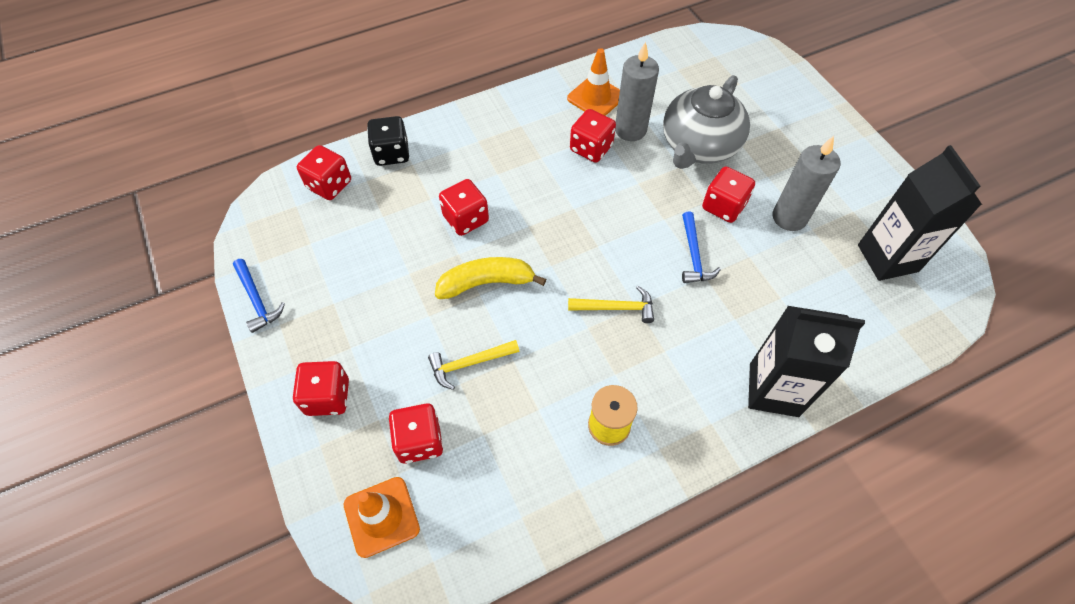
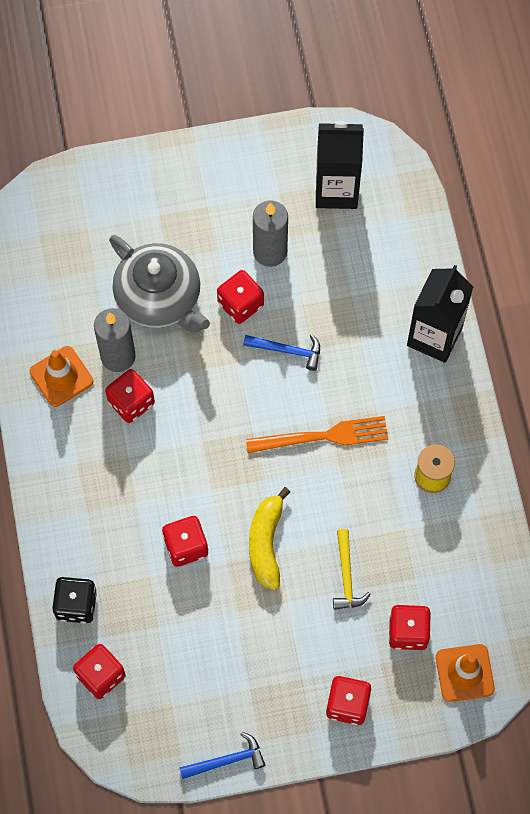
camera: 75 degrees left, 10 degrees up
yellow hammer [568,286,654,323] -> orange fork [246,416,389,453]

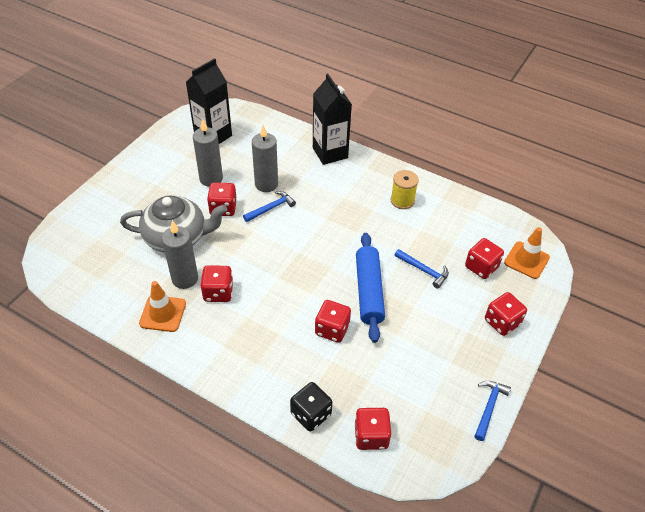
camera: 50 degrees left, 20 degrees down
orange fork [246,416,389,453] -> none
yellow banana [249,487,290,590] -> blue rolling pin [356,233,385,343]
yellow hammer [333,529,371,610] -> blue hammer [395,249,449,289]
none -> grey candle [252,125,278,192]

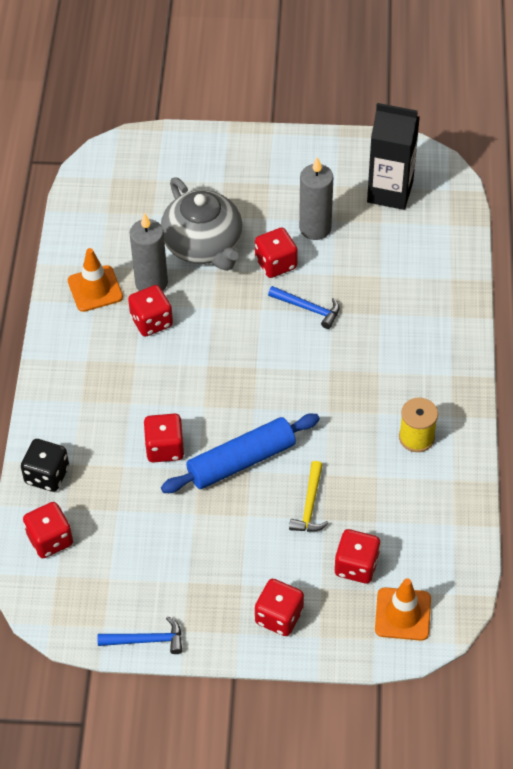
camera: 65 degrees right, 5 degrees up
grey candle [252,125,278,192] -> none
black carton [313,74,352,165] -> none
blue hammer [395,249,449,289] -> yellow hammer [289,461,329,532]

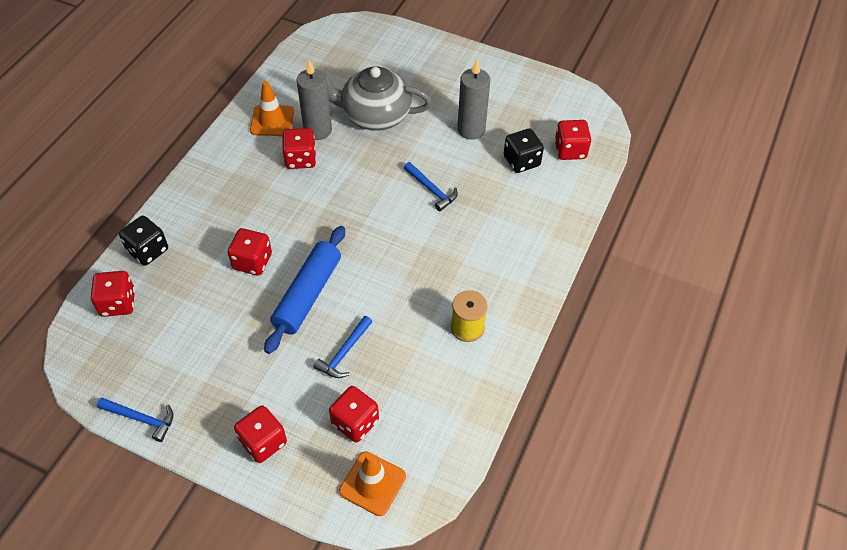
camera: 20 degrees right, 0 degrees up
grey teapot [161,177,243,271] -> grey teapot turned 105 degrees clockwise [324,67,432,131]
blue rolling pin [161,414,320,493] -> blue rolling pin turned 60 degrees counterclockwise [264,226,345,354]
red dice [255,228,298,278] -> red dice moved to [555,120,591,160]
yellow hammer [289,461,329,532] -> blue hammer [313,316,372,378]
black carton [367,103,420,210] -> none
none -> black dice [504,128,544,173]

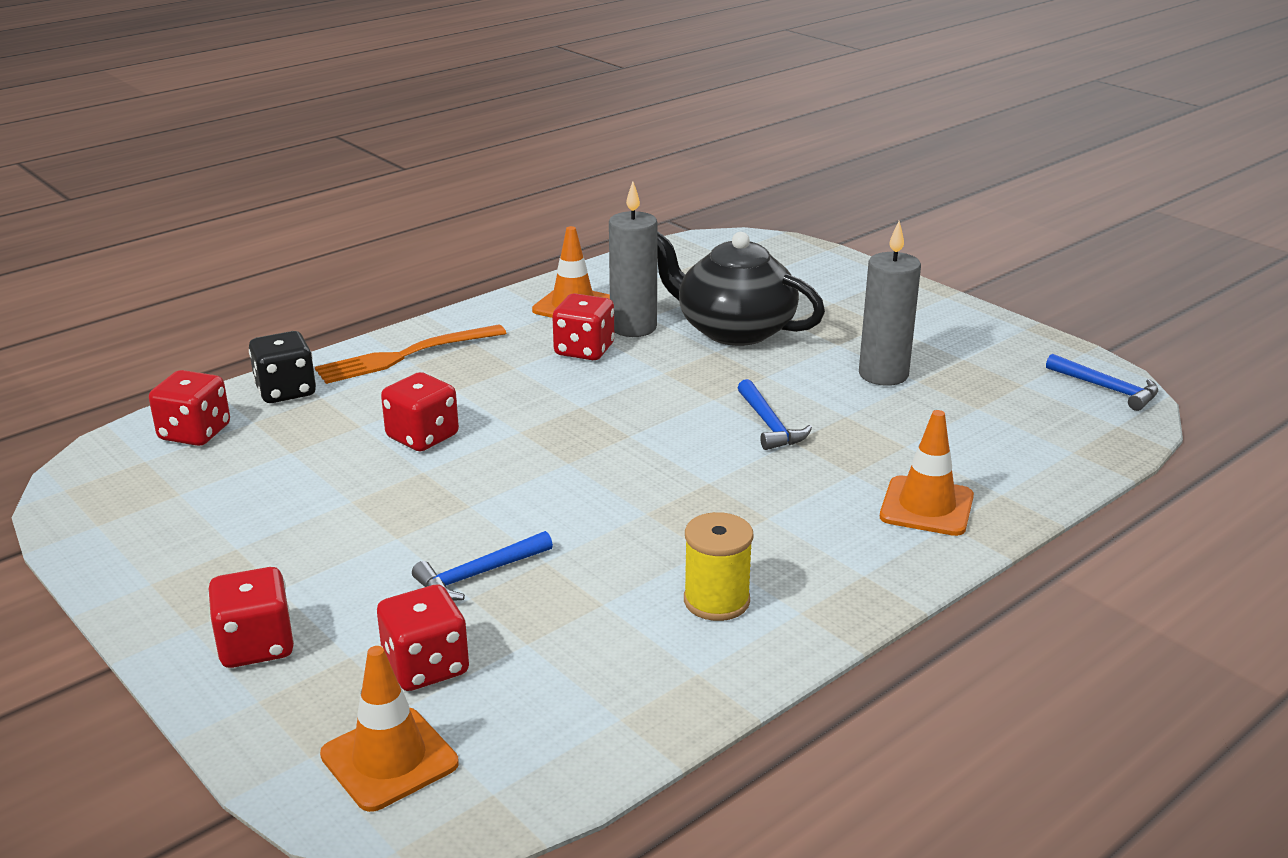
camera: 25 degrees right, 25 degrees down
blue hammer [97,398,174,442] -> blue hammer moved to [1046,354,1158,411]
blue rolling pin [264,226,345,354] -> none
grey teapot [324,67,432,131] -> black teapot [657,232,825,346]
black dice [504,128,544,173] -> none
red dice [555,120,591,160] -> none
none -> orange fork [315,324,506,384]
none -> orange traffic cone [880,410,974,536]

